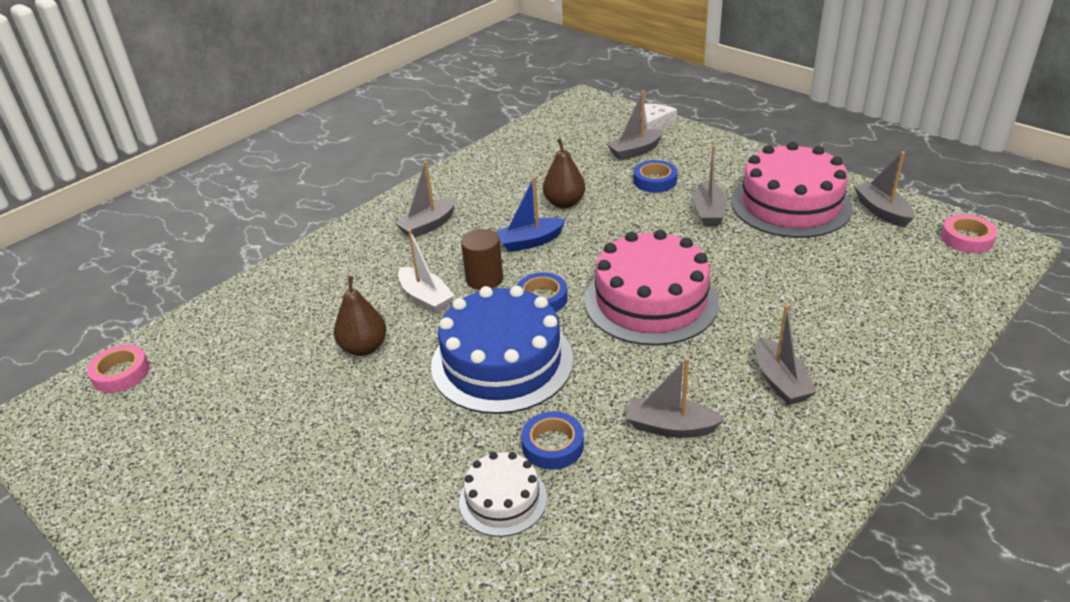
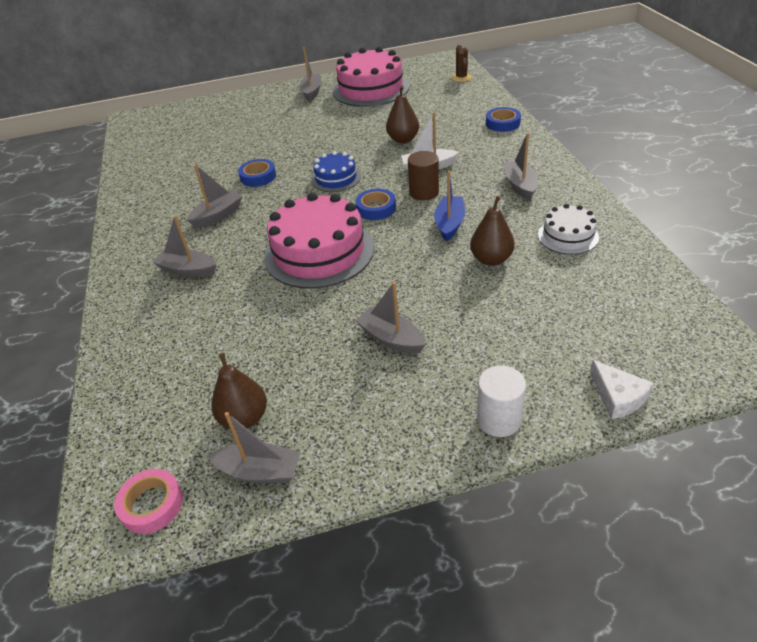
camera: 125 degrees right, 5 degrees up
pink tape [87,345,150,393] -> brown cactus [451,45,472,82]
blue cake [431,286,574,414] -> blue cake [311,151,361,192], size x0.53
white cake [459,452,547,537] -> white cake moved to [538,204,599,255]
grey boat [607,91,664,160] -> grey boat moved to [300,47,321,102]
blue tape [634,160,677,193] -> blue tape moved to [486,107,521,132]
pink cake [731,142,853,238] -> pink cake moved to [333,47,409,107]
none -> brown pear [211,353,267,430]
none -> white cylinder [477,365,526,437]

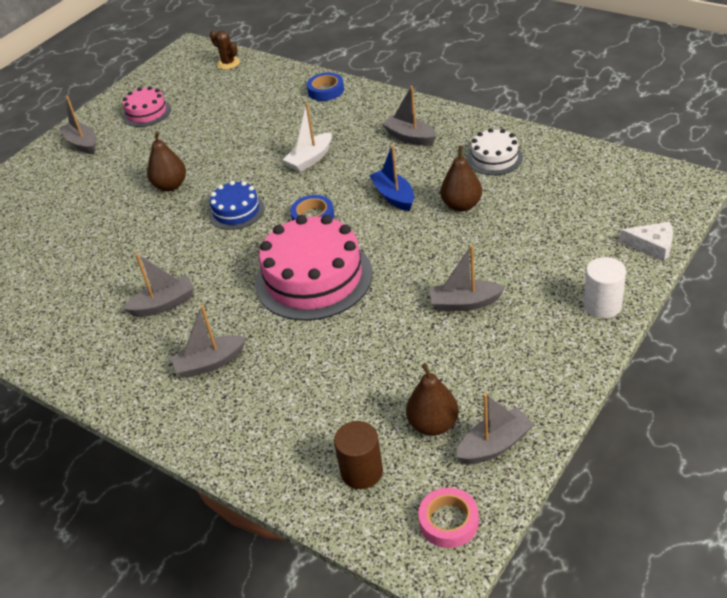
camera: 40 degrees left, 0 degrees up
grey boat [187,165,242,228] -> grey boat turned 60 degrees clockwise [123,253,194,317]
blue tape [238,159,276,187] -> none
pink cake [333,47,409,107] -> pink cake [123,86,171,127], size x0.53
brown pear [386,85,419,143] -> brown pear moved to [147,131,186,191]
brown cylinder [408,151,439,201] -> brown cylinder moved to [334,421,383,489]

